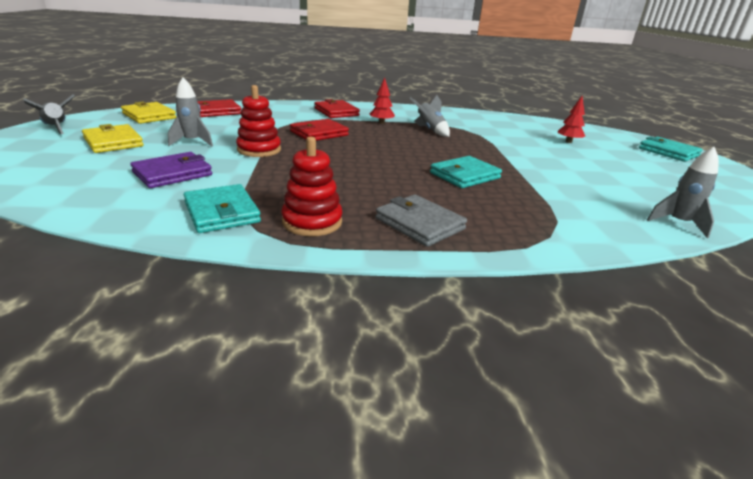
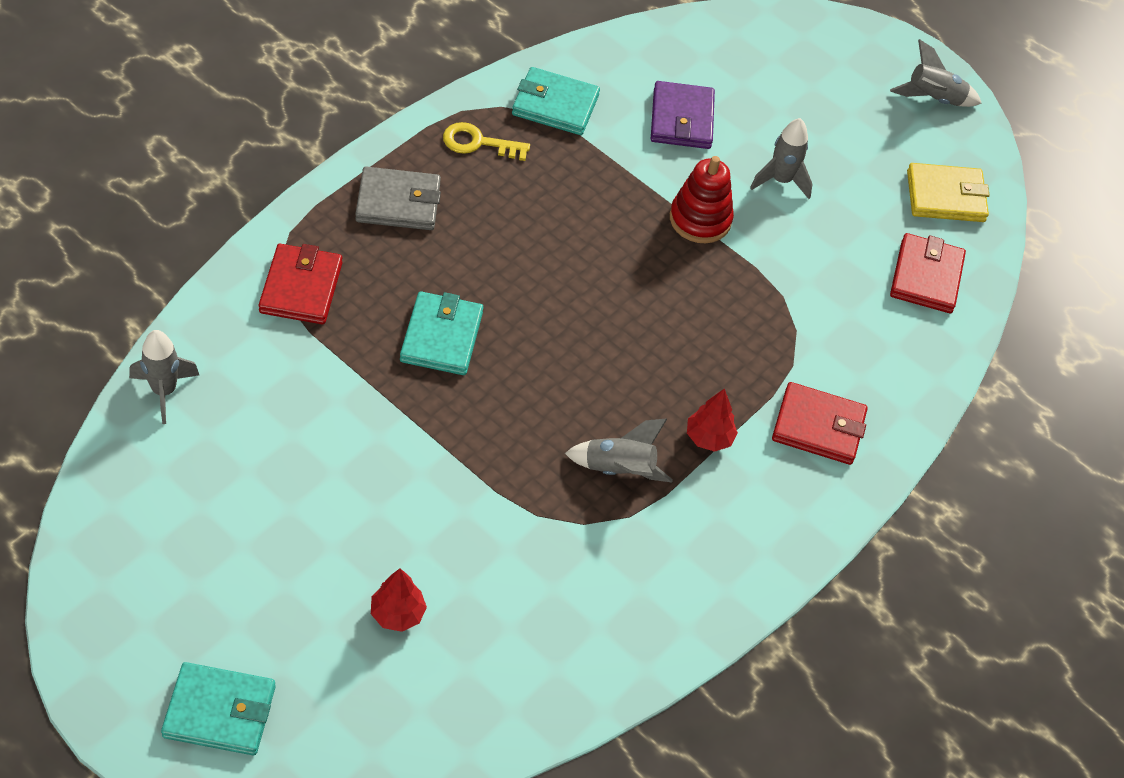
camera: 130 degrees right, 25 degrees up
yellow wallet [82,124,144,153] -> none
red stacking toy [281,136,342,236] -> yellow key [443,122,530,161]
red wallet [290,119,349,141] -> red wallet moved to [259,244,342,324]

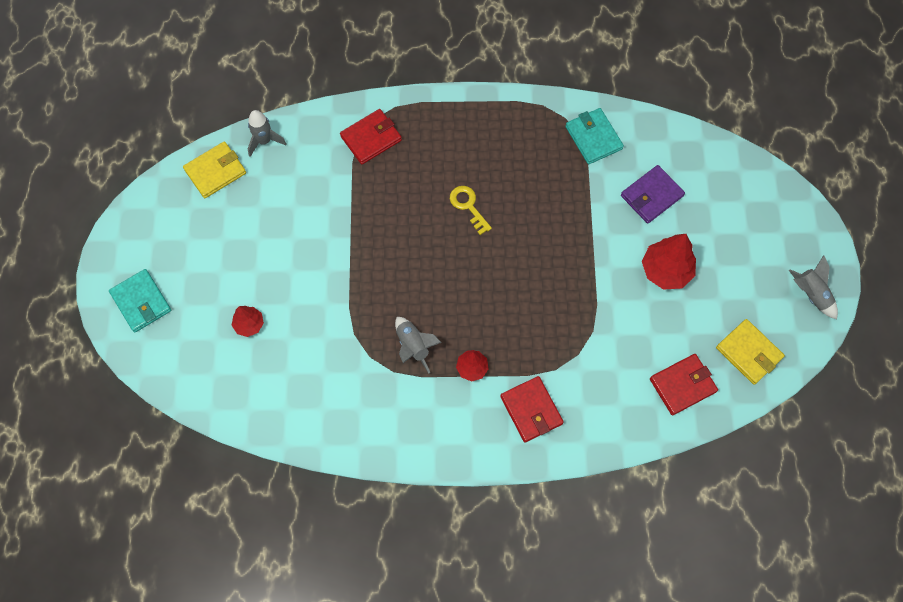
camera: 55 degrees right, 15 degrees up
grey wallet [355,167,441,230] -> none
turquoise wallet [400,291,483,375] -> none
yellow key [443,122,530,161] -> yellow key moved to [450,186,492,235]
red stacking toy [670,156,734,243] -> none
grey rocket [750,118,813,199] -> red tree [642,234,696,290]
none -> yellow wallet [183,141,246,198]

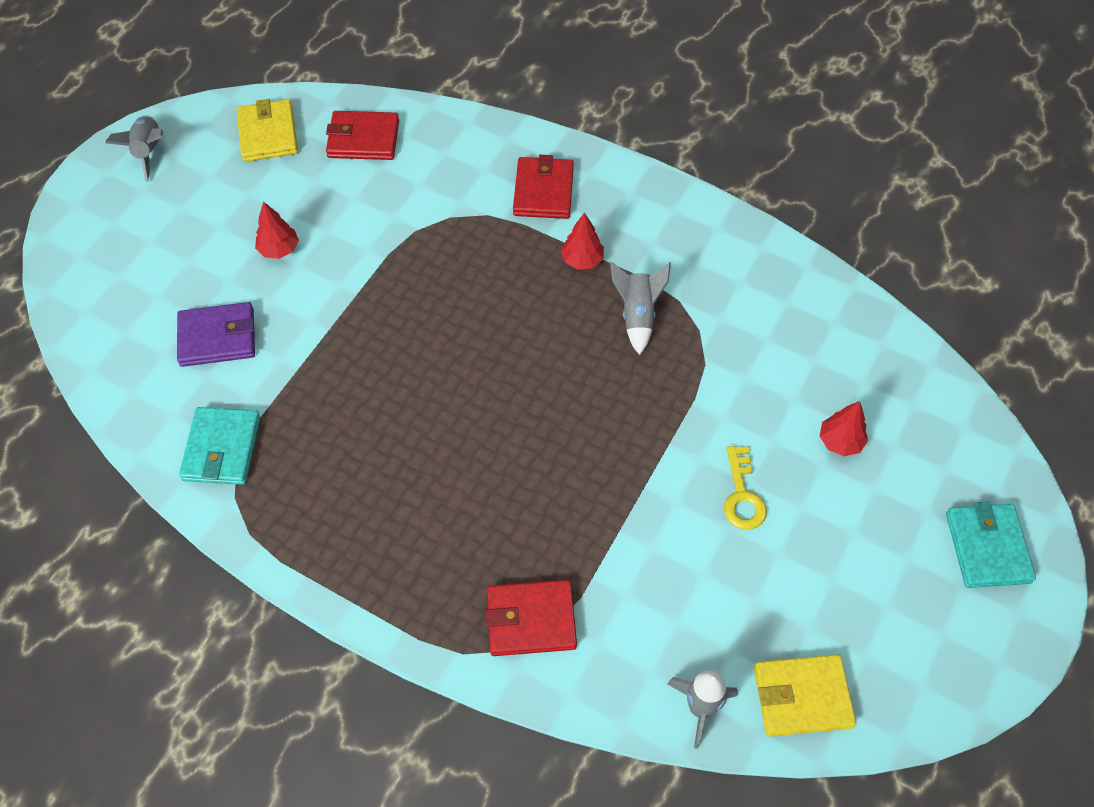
camera: 150 degrees left, 10 degrees down
yellow key [450,186,492,235] -> yellow key moved to [724,446,767,530]
red tree [642,234,696,290] -> red tree [255,202,299,259], size x0.58

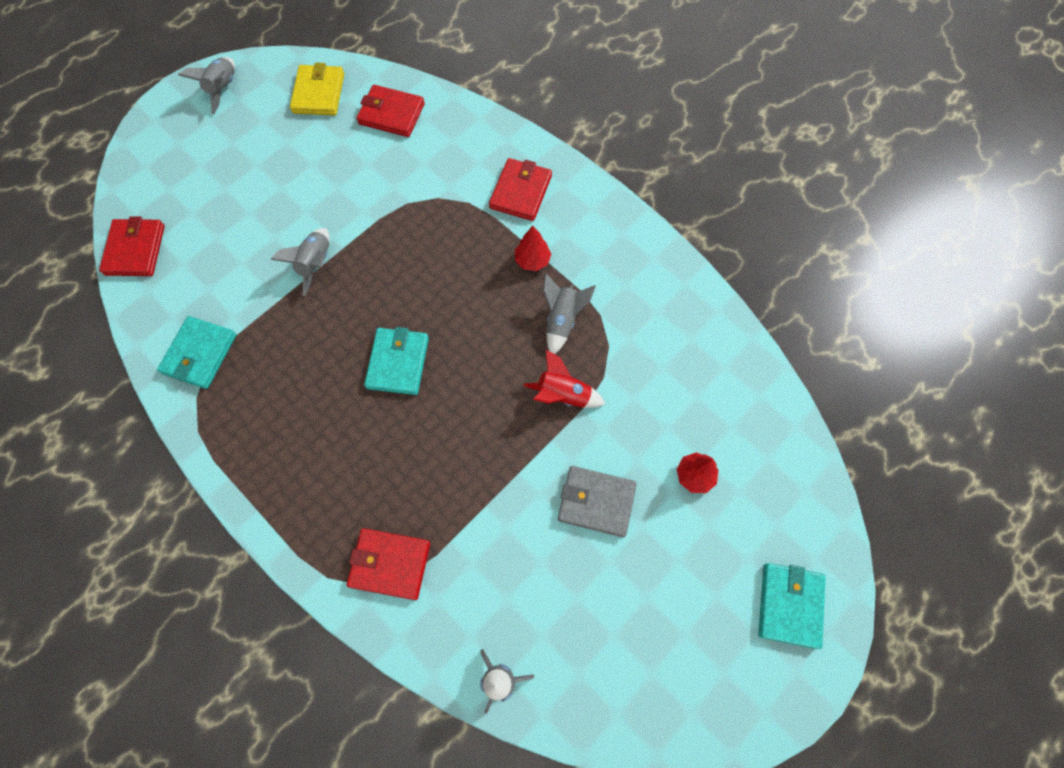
camera: 15 degrees right, 10 degrees up
purple wallet [177,302,255,367] -> none
red tree [255,202,299,259] -> none
yellow key [724,446,767,530] -> grey wallet [558,466,637,537]
yellow wallet [754,654,856,737] -> none
none -> red wallet [99,216,165,276]
none -> grey rocket [271,228,329,296]
none -> turquoise wallet [364,327,429,395]
none -> red rocket [524,350,605,408]

